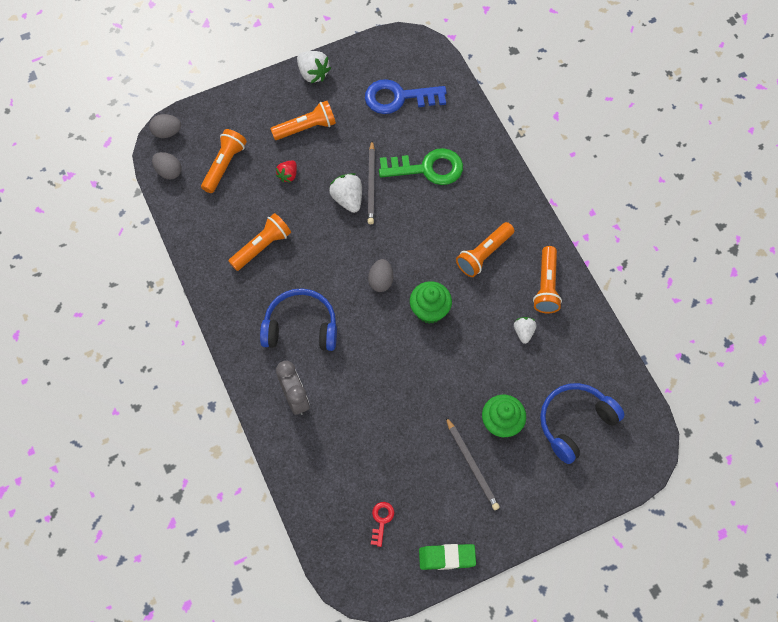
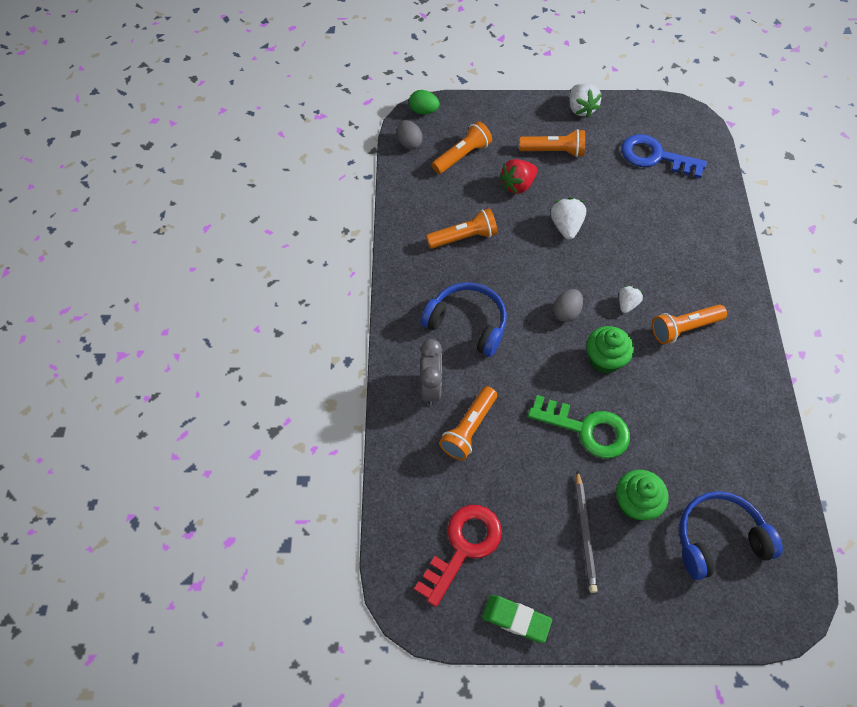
camera: 25 degrees right, 5 degrees down
grey egg [149,114,181,138] -> green egg [409,90,439,114]
red strawberry [276,160,297,182] -> red strawberry [499,159,537,194], size x1.56
grey pencil [367,141,375,224] -> none
red key [371,502,394,547] -> red key [414,505,502,607], size x2.15
green key [379,148,463,185] -> green key moved to [528,395,630,459]
white strawberry [514,317,536,344] -> white strawberry moved to [619,286,644,313]
orange flashlight [533,246,562,313] -> orange flashlight moved to [439,386,497,460]

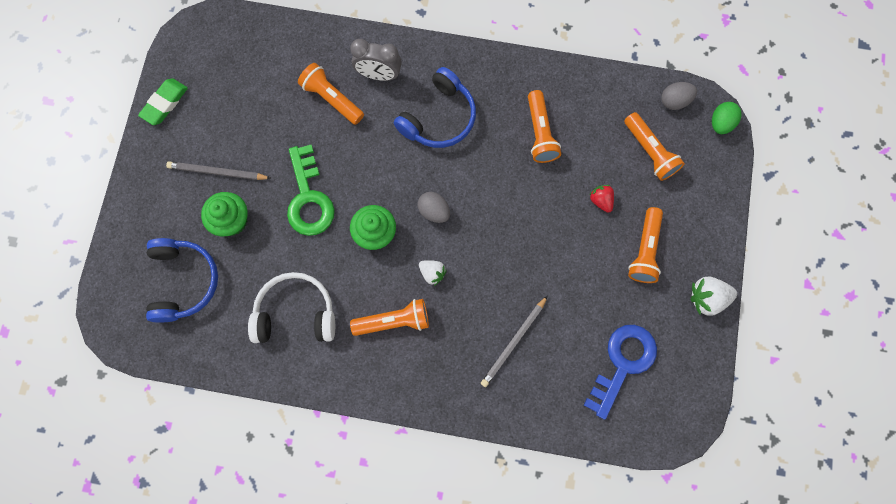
camera: 100 degrees right, 15 degrees up
red key [414,505,502,607] -> none
red strawberry [499,159,537,194] -> red strawberry [589,185,614,213], size x0.64
green key [528,395,630,459] -> green key turned 45 degrees counterclockwise [287,145,335,236]
white strawberry [551,197,586,240] -> none
orange flashlight [652,304,727,344] -> orange flashlight turned 90 degrees clockwise [350,299,429,336]
none -> white headphones [248,272,335,343]
none -> grey pencil [481,295,548,387]

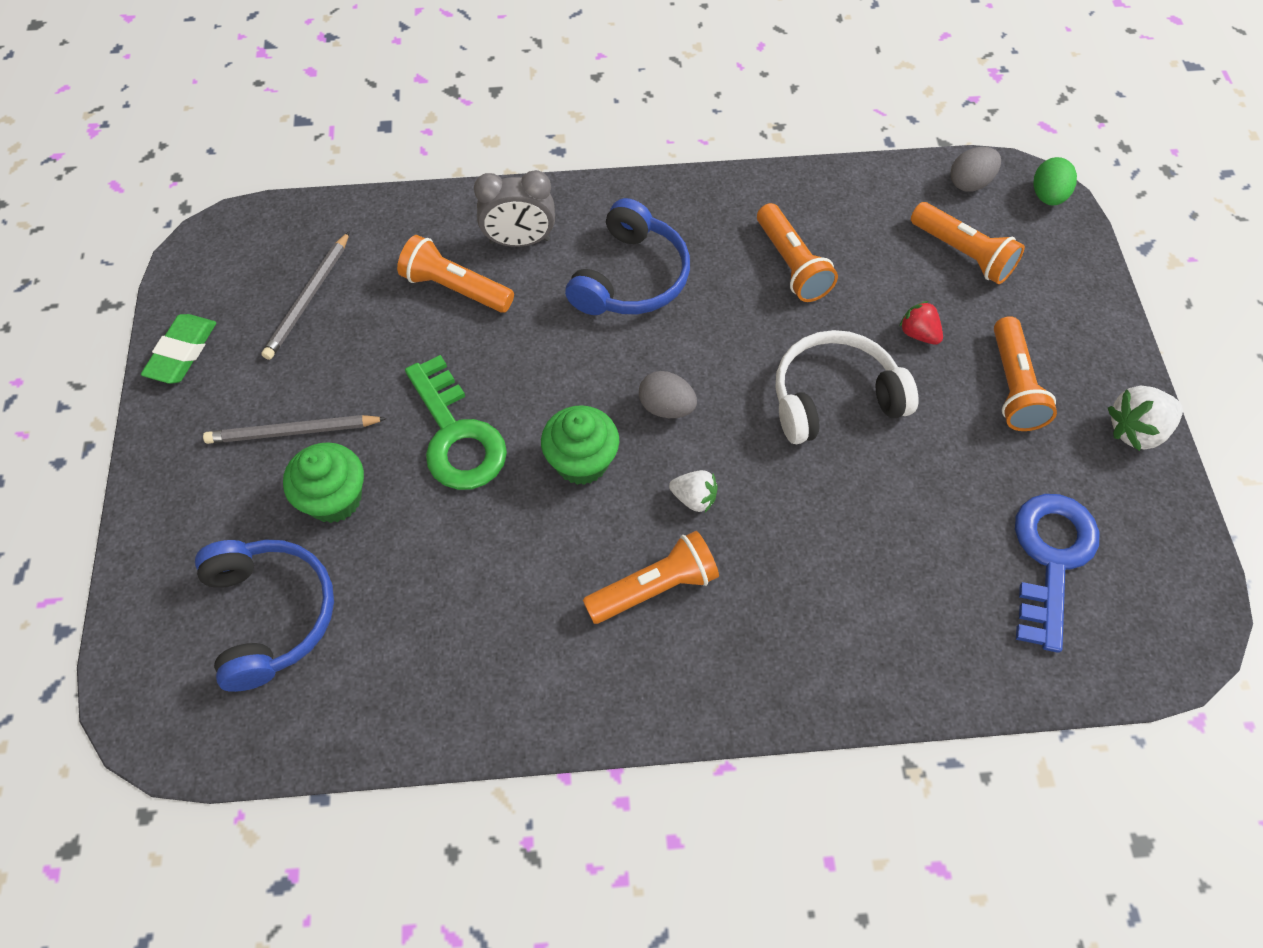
camera: 15 degrees left, 15 degrees down
white headphones [248,272,335,343] -> white headphones moved to [776,330,919,444]
grey pencil [481,295,548,387] -> grey pencil moved to [261,231,350,360]

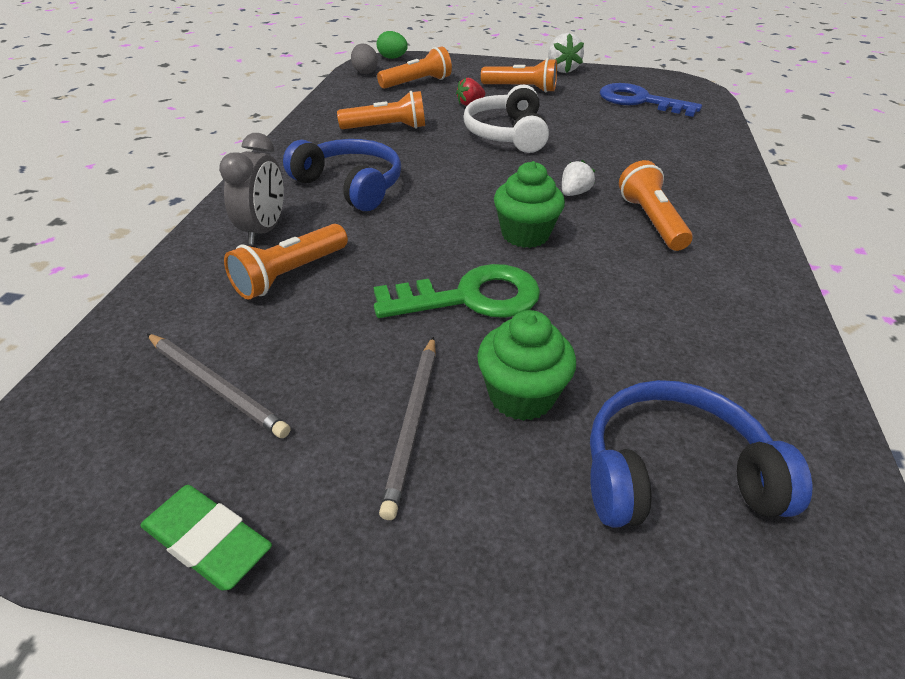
camera: 75 degrees left, 20 degrees down
grey egg [639,371,697,418] -> none

